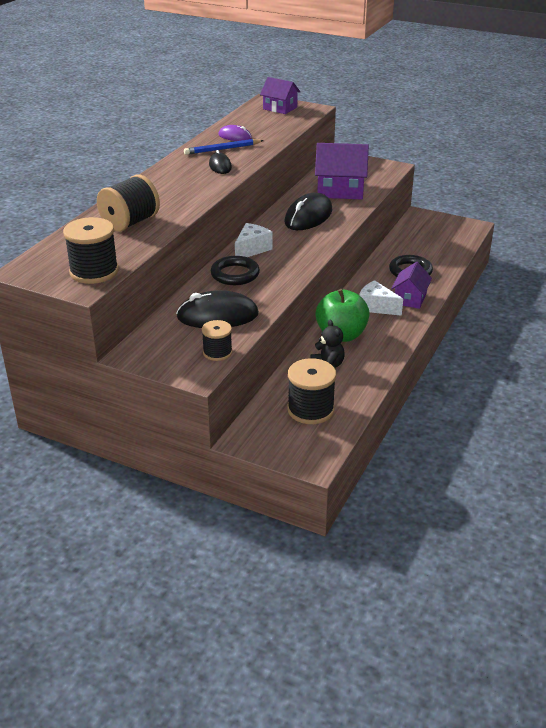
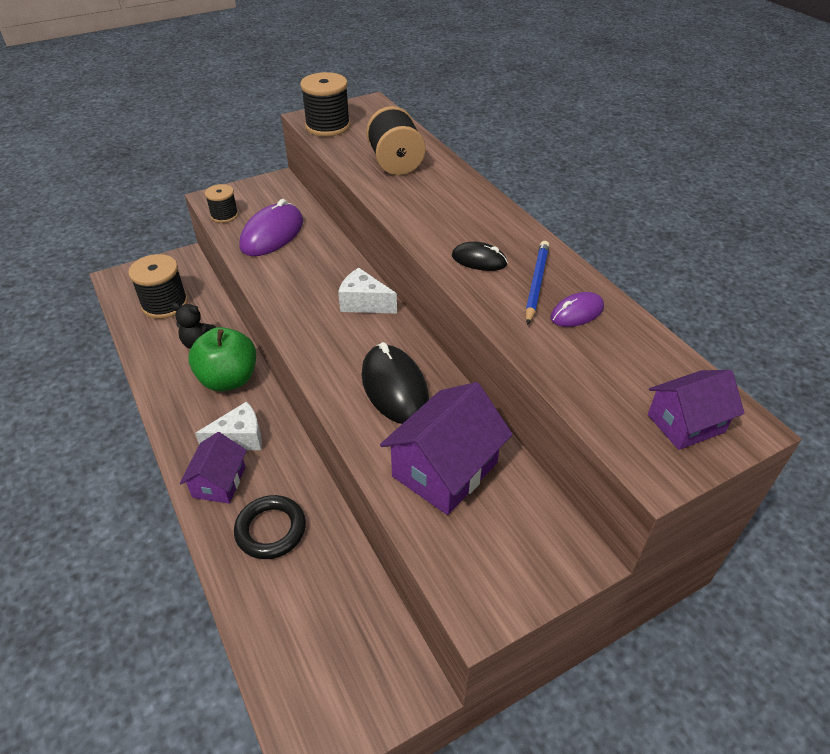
camera: 125 degrees right, 10 degrees up
black mouse [176,290,259,328] -> purple mouse [239,199,303,256]
black ring [211,256,260,285] -> none
white cheese [235,223,273,257] -> white cheese turned 135 degrees clockwise [338,268,397,314]
purple house [391,262,432,309] -> purple house turned 45 degrees clockwise [180,432,247,504]

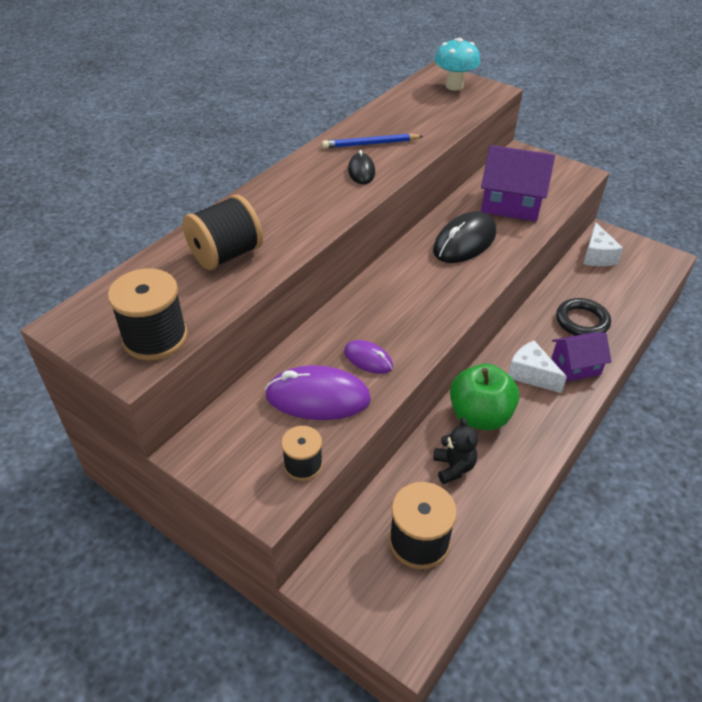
camera: 115 degrees left, 0 degrees up
white cheese [338,268,397,314] -> white cheese moved to [583,222,623,266]
purple mouse [550,292,604,327] -> purple mouse moved to [344,340,393,374]
purple house [648,370,745,450] -> turquoise mushroom [435,38,480,91]

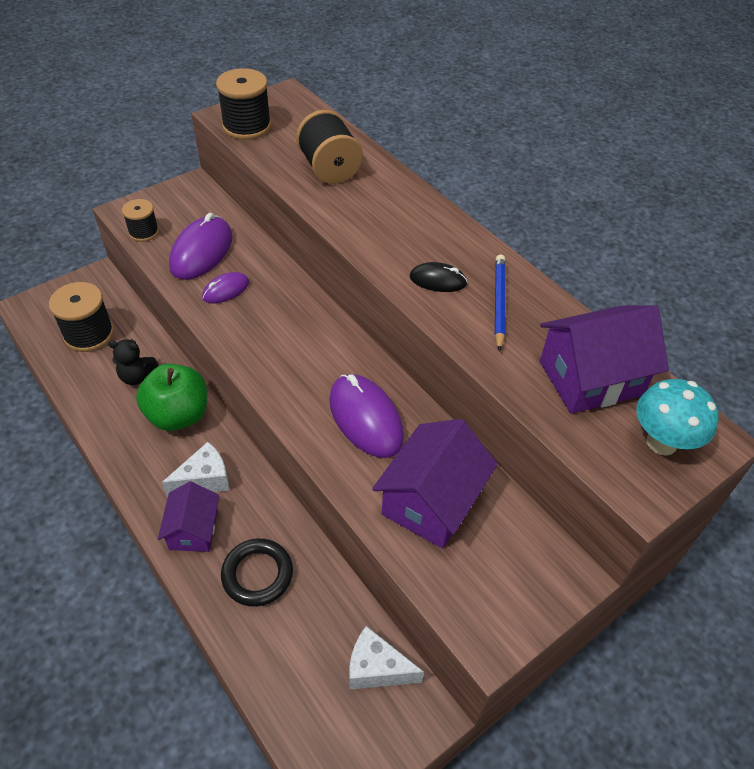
camera: 105 degrees right, 5 degrees up
black mouse [433,211,496,263] -> purple mouse [329,374,404,458]
none -> purple house [540,306,669,414]

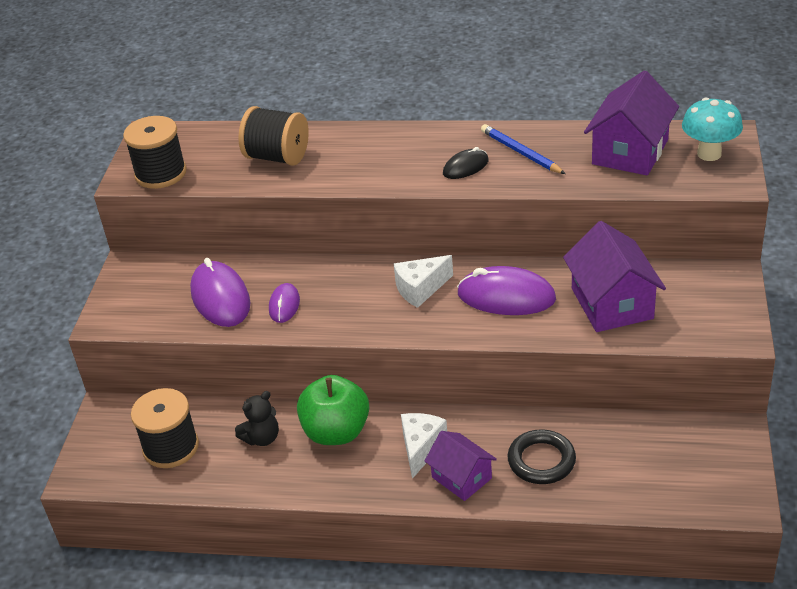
camera: 40 degrees left, 10 degrees down
black spool [122,199,159,242] -> none
white cheese [349,626,424,689] -> white cheese moved to [394,255,453,308]

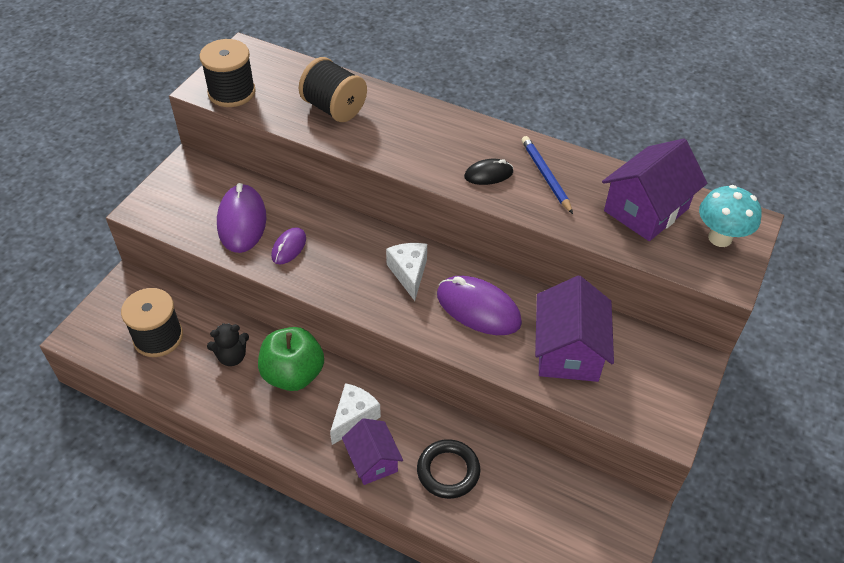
camera: 15 degrees right, 10 degrees up
white cheese [394,255,453,308] -> white cheese turned 90 degrees clockwise [386,243,427,301]

